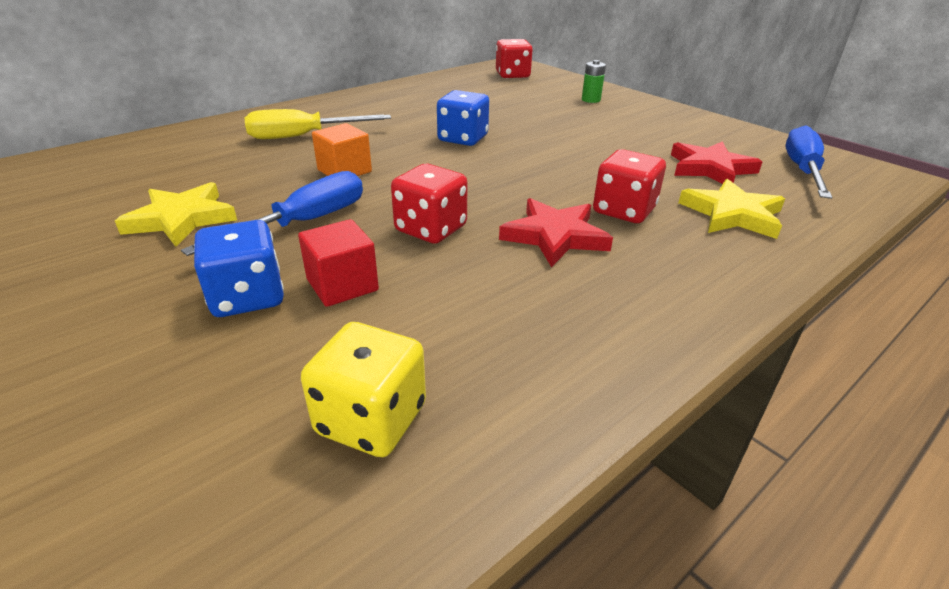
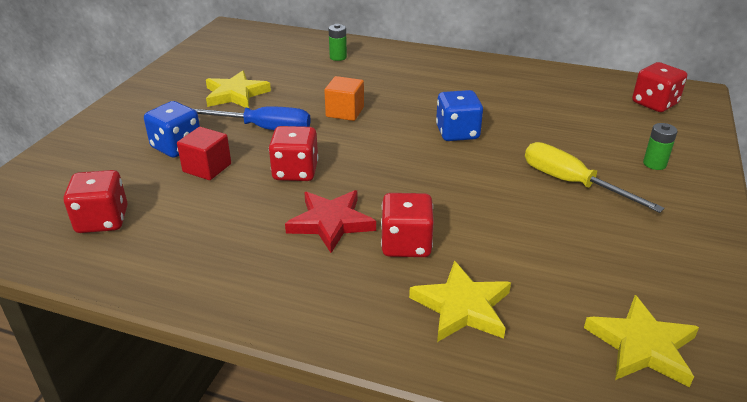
camera: 60 degrees right, 0 degrees up
yellow screwdriver [245,109,391,139] -> yellow screwdriver moved to [525,142,664,213]
yellow dice [301,322,426,457] -> red dice [64,170,128,233]
red star [671,141,762,184] -> none
blue screwdriver [785,125,832,199] -> yellow star [584,295,699,387]
none -> green battery [328,24,347,61]

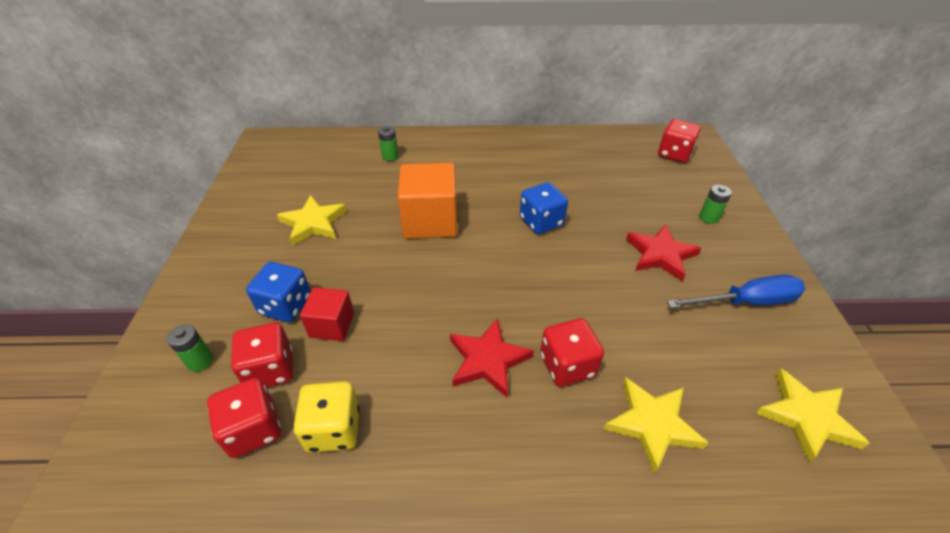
camera: 20 degrees left, 10 degrees up
blue screwdriver [194,106,311,130] -> blue screwdriver moved to [667,274,805,308]
red dice [269,126,318,181] -> red dice moved to [231,322,293,387]
orange cube [324,76,364,121] -> orange cube [398,163,457,239], size x1.76
yellow screwdriver [525,142,664,213] -> red star [626,224,701,281]
none -> green battery [167,324,213,372]
none -> yellow dice [293,382,360,453]

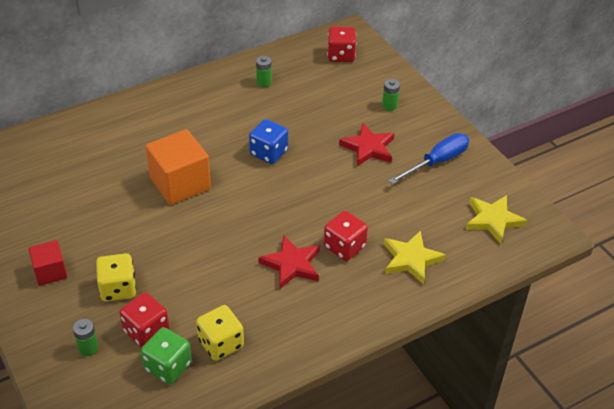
camera: 30 degrees left, 0 degrees up
red dice [207,378,281,458] -> green dice [141,327,192,384]
blue dice [246,262,311,322] -> yellow dice [96,253,136,302]
yellow star [277,195,347,246] -> none
red cube [300,287,354,341] -> red cube moved to [28,240,67,286]
green battery [378,126,398,161] -> green battery moved to [256,56,272,87]

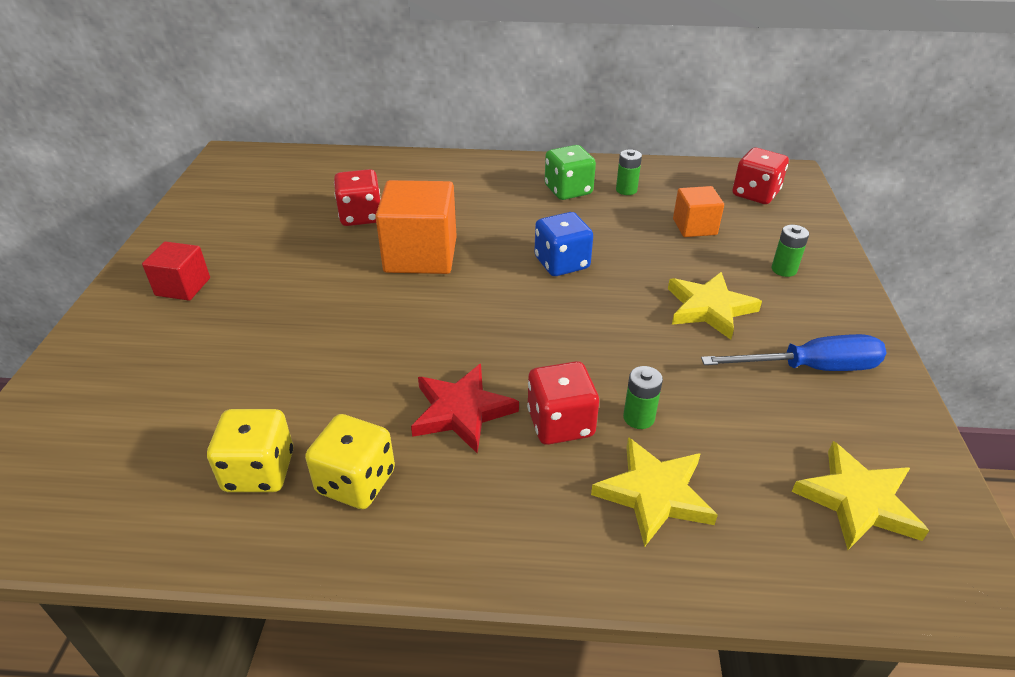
camera: 35 degrees right, 5 degrees down
green battery [73,319,98,356] -> green battery moved to [623,366,663,429]
yellow dice [96,253,136,302] -> yellow dice moved to [305,414,395,509]
red dice [119,292,169,347] -> red dice moved to [334,169,381,226]
green dice [141,327,192,384] -> green dice moved to [545,145,596,200]
red star [339,123,395,166] -> yellow star [668,272,762,340]
none -> orange cube [673,186,724,237]

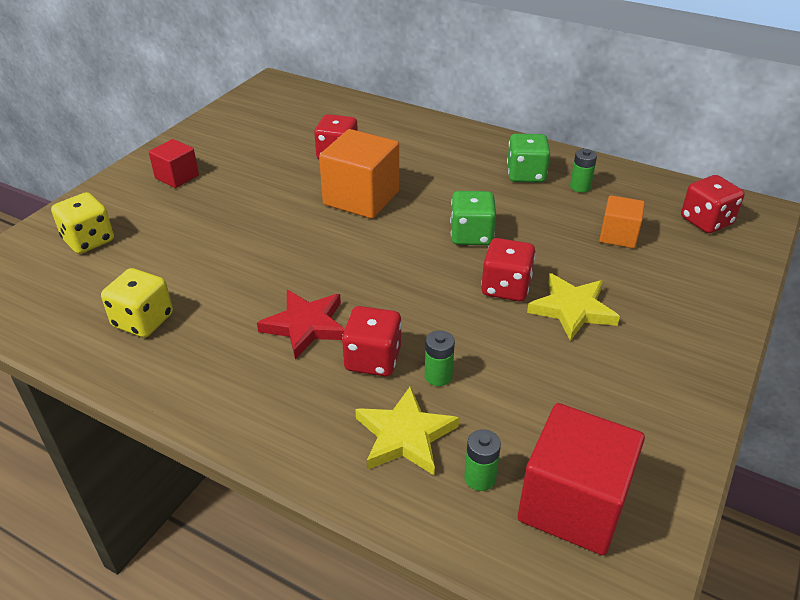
camera: 25 degrees right, 0 degrees up
yellow dice [305,414,395,509] -> yellow dice moved to [51,192,114,254]
blue dice [534,212,593,276] -> green dice [450,191,496,245]
blue screwdriver [701,334,887,371] -> none
green battery [771,225,809,277] -> green battery moved to [464,429,501,491]
yellow star [792,441,929,550] -> red cube [518,403,645,555]
none -> red dice [481,238,535,301]

